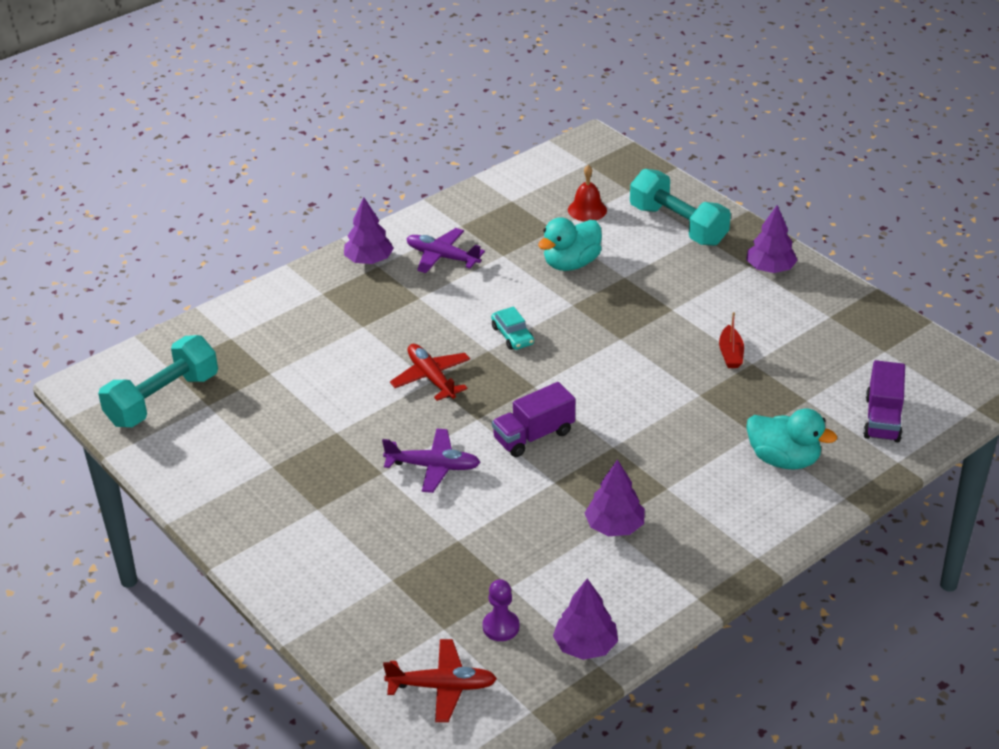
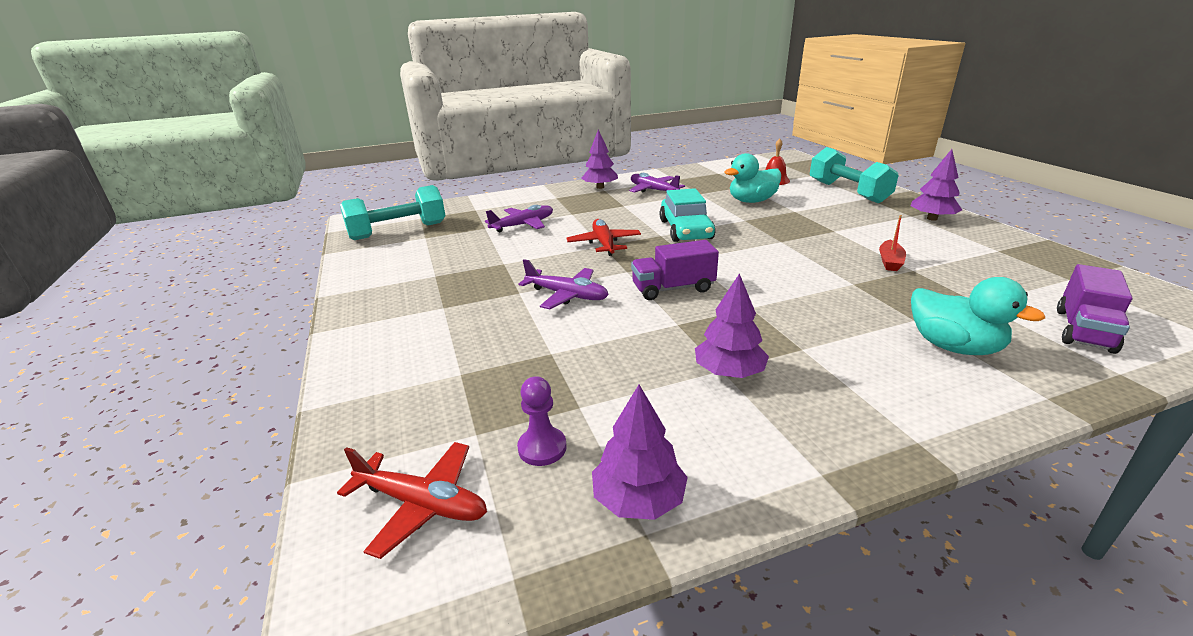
camera: 20 degrees right, 10 degrees down
turquoise car [491,306,534,350] -> turquoise car [660,188,716,242], size x1.78
none -> purple plane [485,205,553,232]

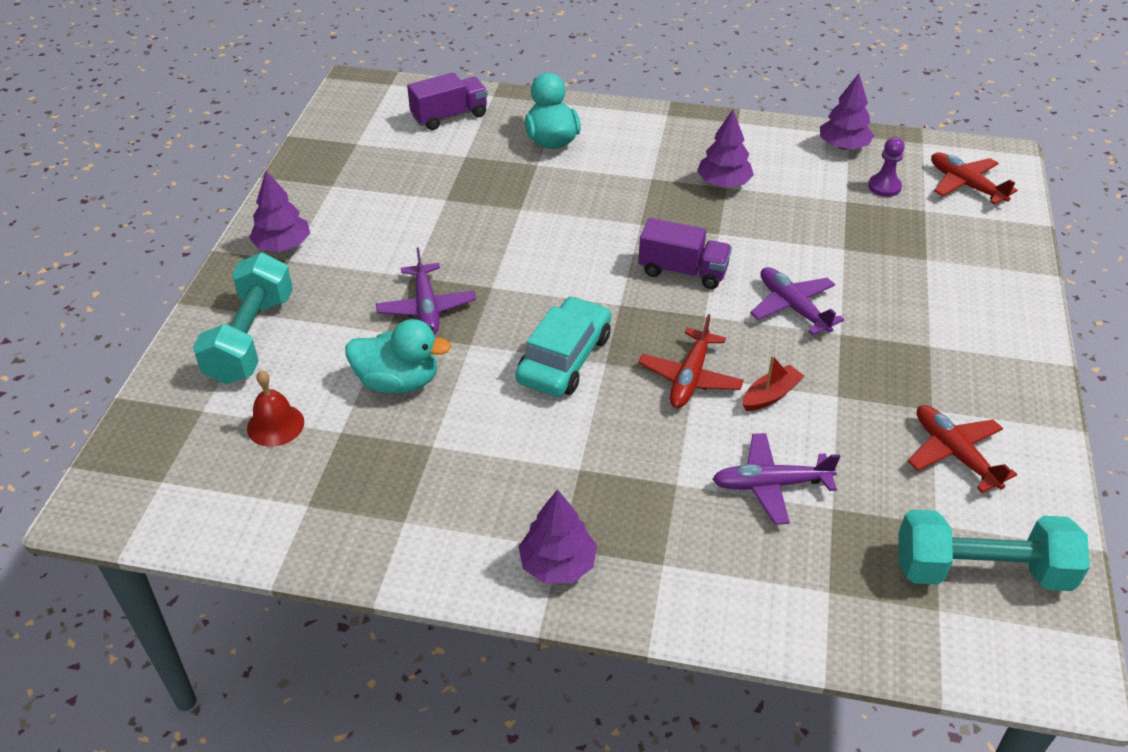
camera: 150 degrees left, 15 degrees up
purple plane [629,173,685,192] -> purple plane moved to [376,247,476,335]
red boat [879,215,906,271] -> red boat moved to [742,355,804,411]
none -> red plane [908,405,1017,493]

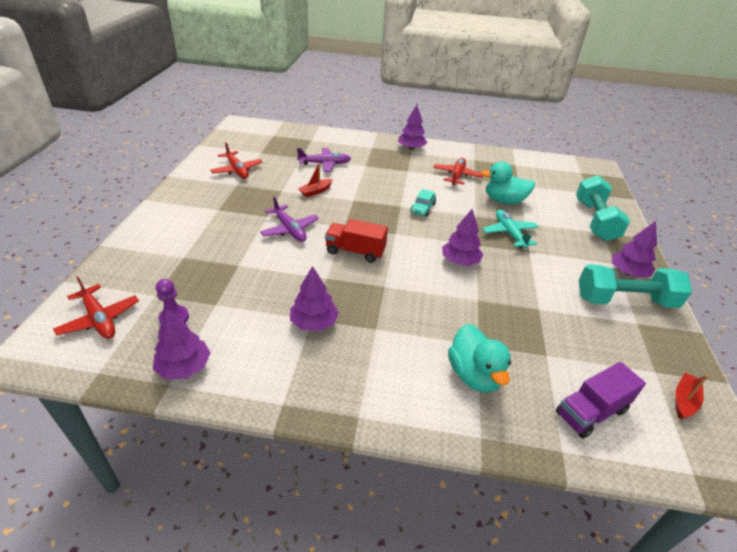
camera: 175 degrees right, 5 degrees down
red bell [247,370,304,447] -> none
purple plane [376,247,476,335] -> turquoise plane [482,209,539,249]
turquoise car [515,296,611,397] -> turquoise car [410,189,436,217], size x0.56
purple truck [638,218,732,289] -> red truck [325,219,388,263]
red plane [638,314,744,408] -> red plane moved to [433,158,483,186]
turquoise dumbbell [898,510,1090,591] -> turquoise dumbbell moved to [579,264,692,308]
none -> purple tree [442,209,483,266]
none -> red boat [675,373,709,419]

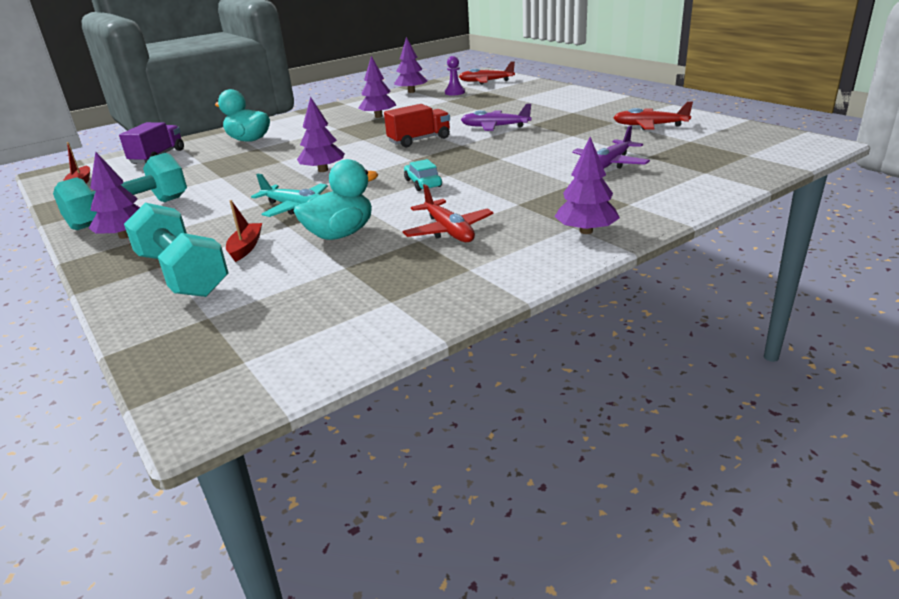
camera: 140 degrees right, 10 degrees down
red boat [298,163,333,197] -> red boat moved to [226,200,262,262]

